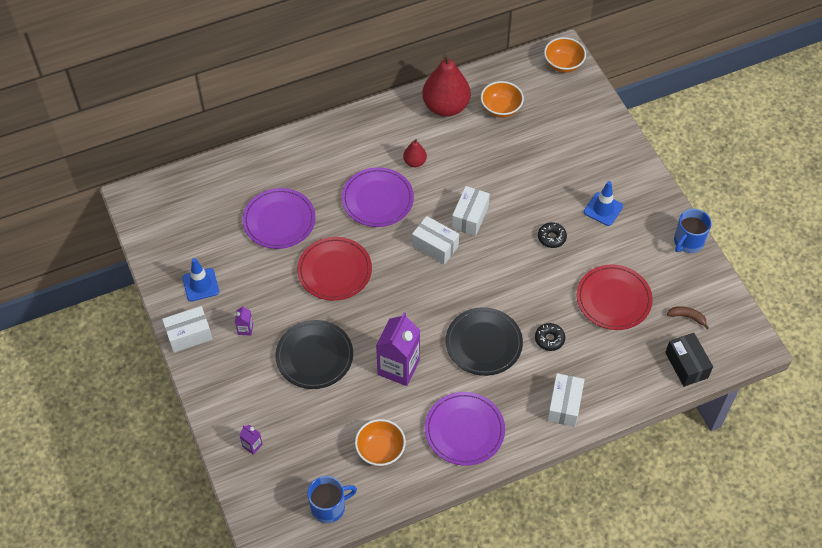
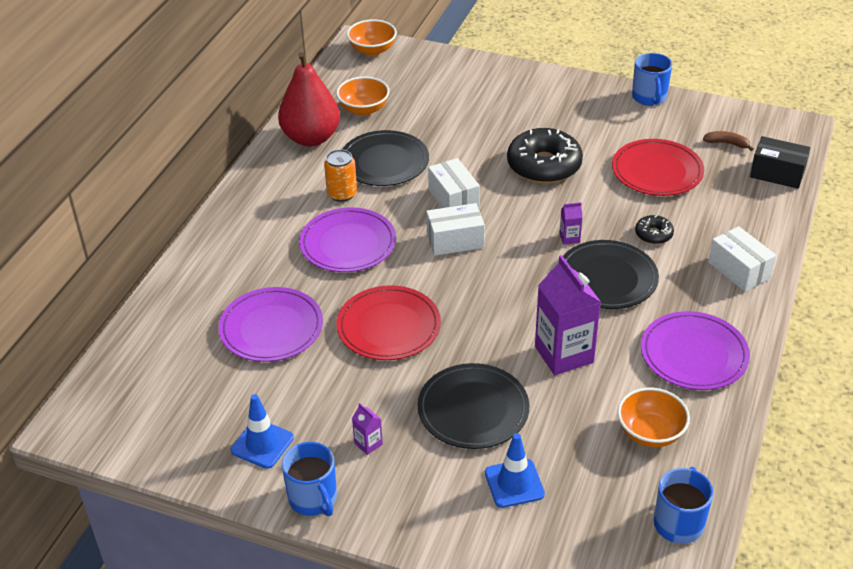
camera: 45 degrees left, 15 degrees down
white box [162,306,213,353] -> blue mug [282,442,337,516]
purple carton [240,425,263,455] -> purple carton moved to [559,202,583,245]
red pear [403,139,427,167] -> orange can [324,149,357,202]
black donut [538,222,567,248] -> black donut [507,128,583,184], size x2.10
blue traffic cone [584,181,623,226] -> blue traffic cone moved to [485,433,545,508]
brown banana [667,306,709,329] -> brown banana turned 45 degrees clockwise [703,131,754,151]
none -> black plate [342,130,429,186]

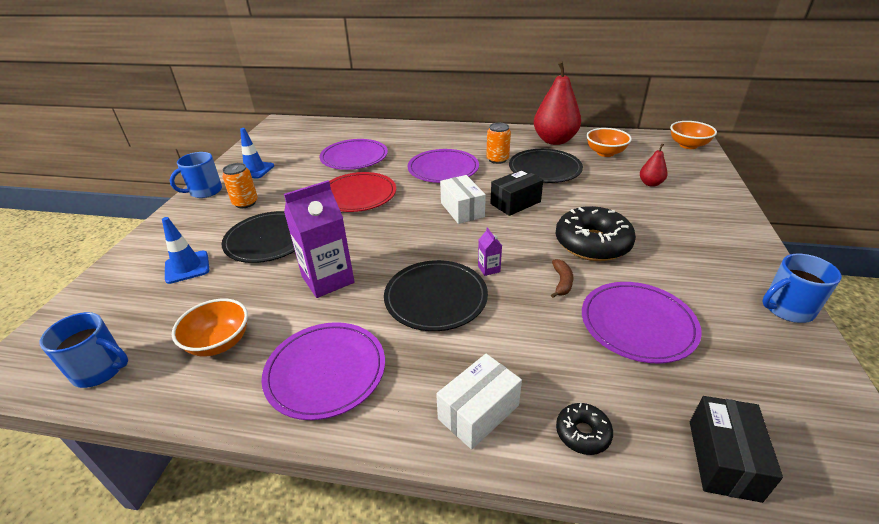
camera: 80 degrees right, 5 degrees down
purple carton [352,403,383,455] -> orange can [222,163,258,208]
white box [428,158,480,209] -> black box [490,169,543,216]
red plate [612,139,704,196] -> purple plate [582,282,702,364]
black donut [635,215,674,244] -> black donut moved to [556,403,613,455]
brown banana [703,131,754,151] -> brown banana moved to [551,259,573,298]
none -> red pear [640,143,668,187]

